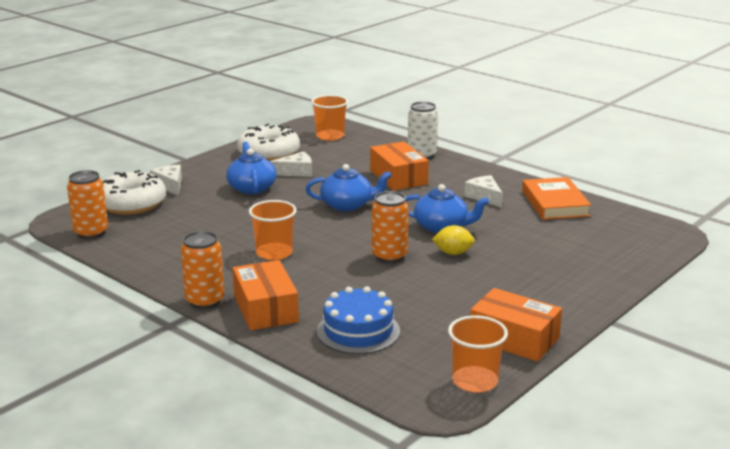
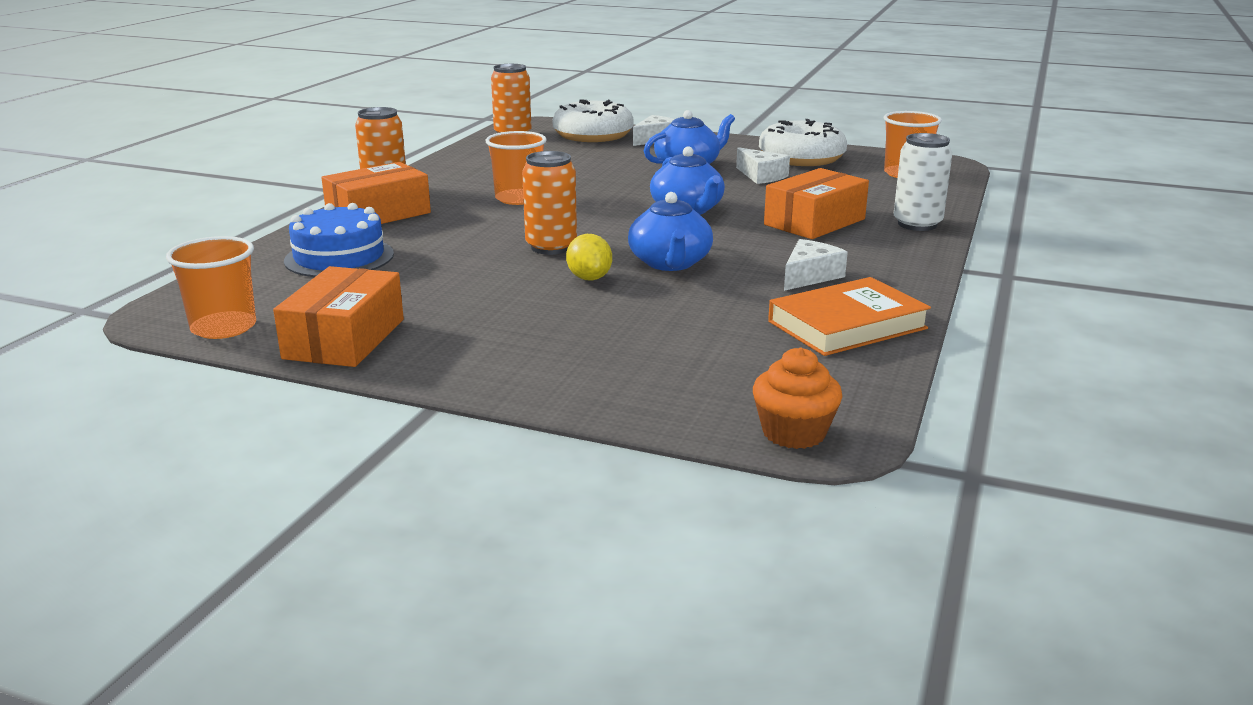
camera: 70 degrees right, 0 degrees up
none -> orange cupcake [753,347,843,449]

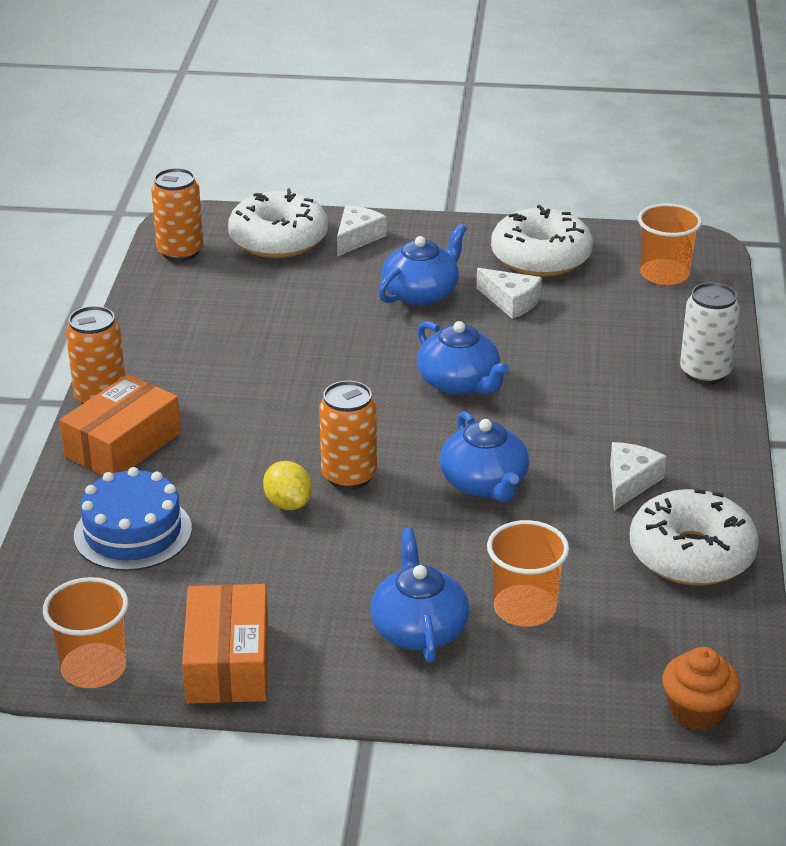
camera: 15 degrees left, 10 degrees up
orange cup [485,131,547,205] -> orange cup moved to [487,520,569,627]
yellow lemon [566,234,612,281] -> yellow lemon moved to [263,461,312,510]
orange box [764,168,869,239] -> none
orange book [768,277,931,356] -> white donut [630,489,759,586]
none -> blue teapot [371,528,469,663]

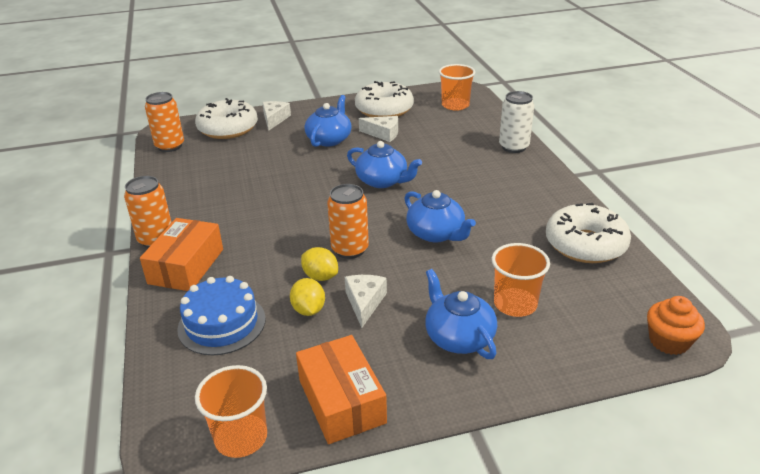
camera: 20 degrees left, 0 degrees up
white cheese [610,442,666,510] -> white cheese moved to [345,275,387,328]
none -> yellow lemon [290,278,325,316]

